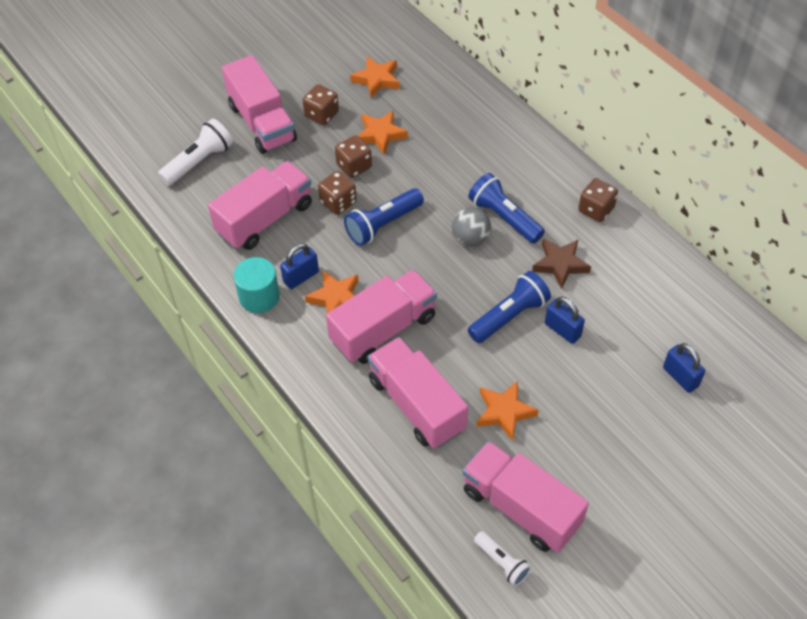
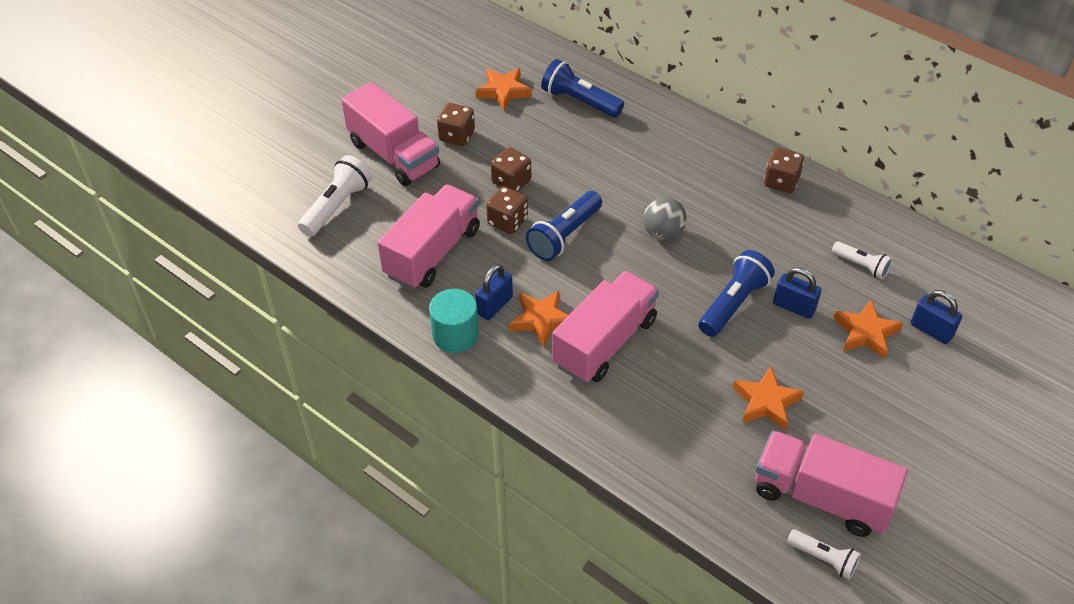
camera: 15 degrees left, 5 degrees down
orange star [357,110,408,155] -> orange star moved to [833,300,903,359]
pink truck [368,337,468,449] -> none
blue flashlight [468,173,545,244] -> blue flashlight moved to [541,59,624,117]
brown star [532,239,591,289] -> none
none -> white flashlight [832,241,892,279]

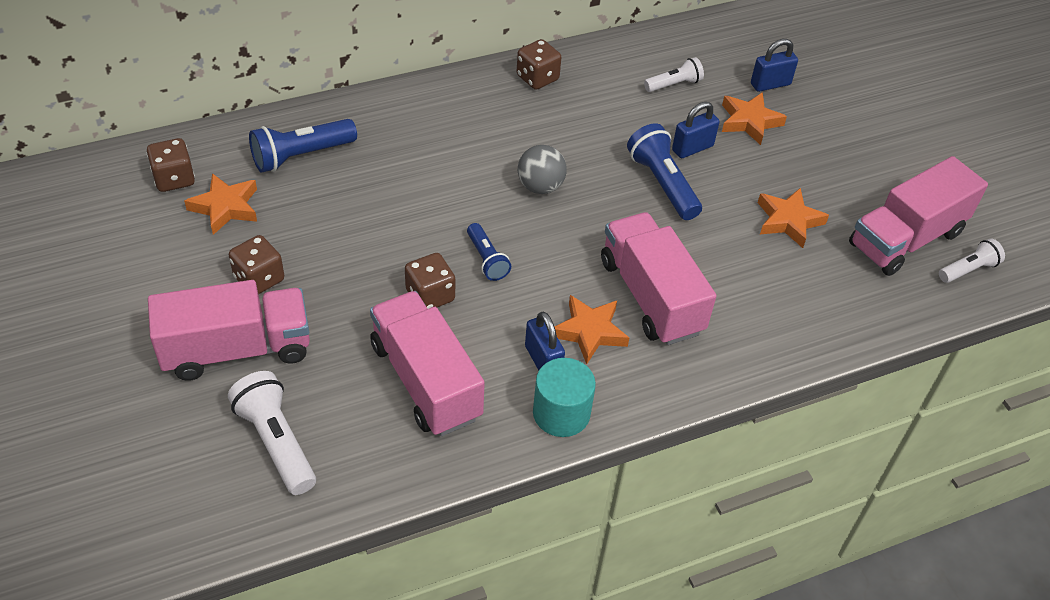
camera: 65 degrees left, 0 degrees up
brown dice [491,147,531,192] -> brown dice moved to [146,138,195,192]
blue flashlight [526,191,602,261] -> blue flashlight [467,223,511,281], size x0.61

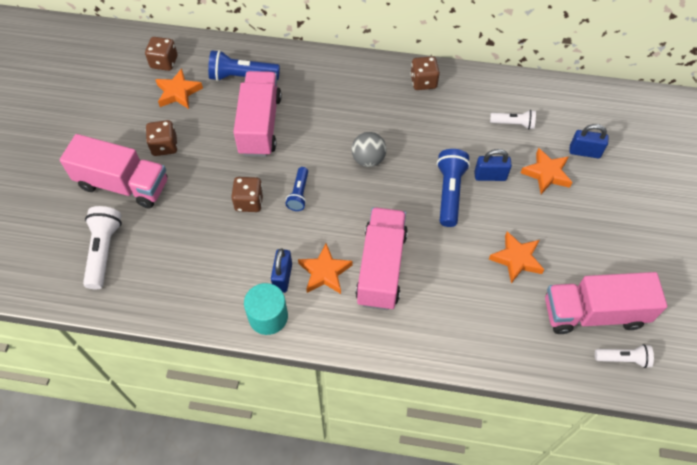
camera: 35 degrees right, 10 degrees up
pink truck [370,291,485,436] -> pink truck moved to [233,71,282,157]

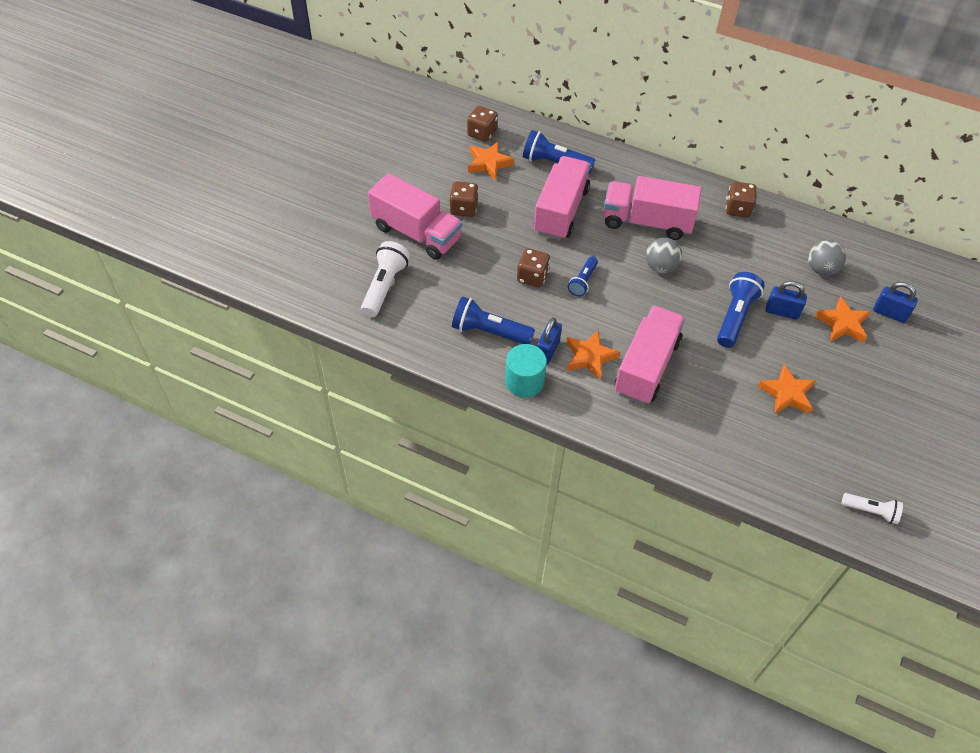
camera: 15 degrees right, 5 degrees down
white flashlight [490,110,536,129] -> grey ball [808,240,846,276]
pink truck [545,272,667,334] -> pink truck moved to [603,176,701,240]
none -> blue flashlight [452,296,535,344]

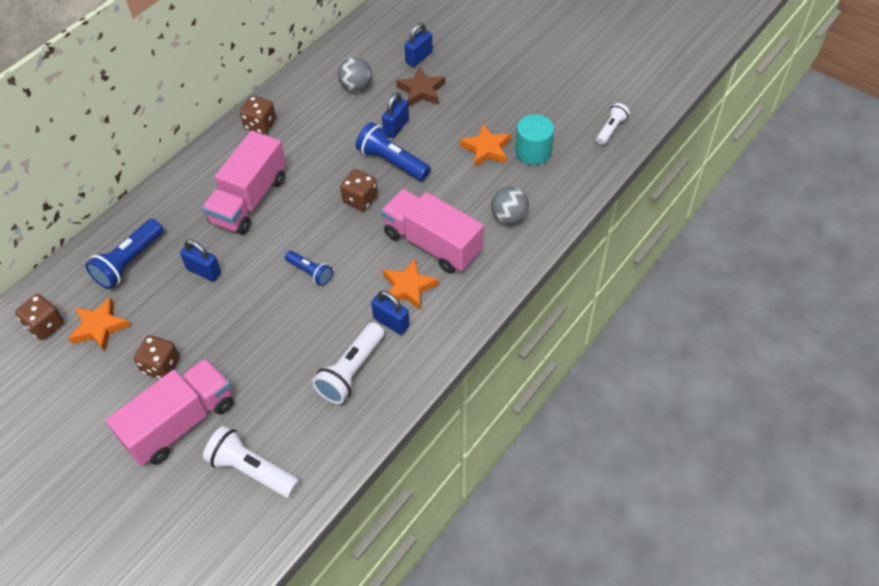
camera: 75 degrees left, 0 degrees up
blue flashlight [452,296,535,344] -> white flashlight [312,322,384,404]
turquoise cylinder [505,344,547,398] -> turquoise cylinder moved to [515,114,554,165]
brown dice [517,248,550,288] -> brown dice moved to [340,169,378,211]
pink truck [534,156,591,240] -> blue padlock [180,239,221,282]
grey ball [646,237,682,274] -> grey ball moved to [491,186,529,225]
orange star [815,296,870,343] -> brown star [396,67,445,107]

